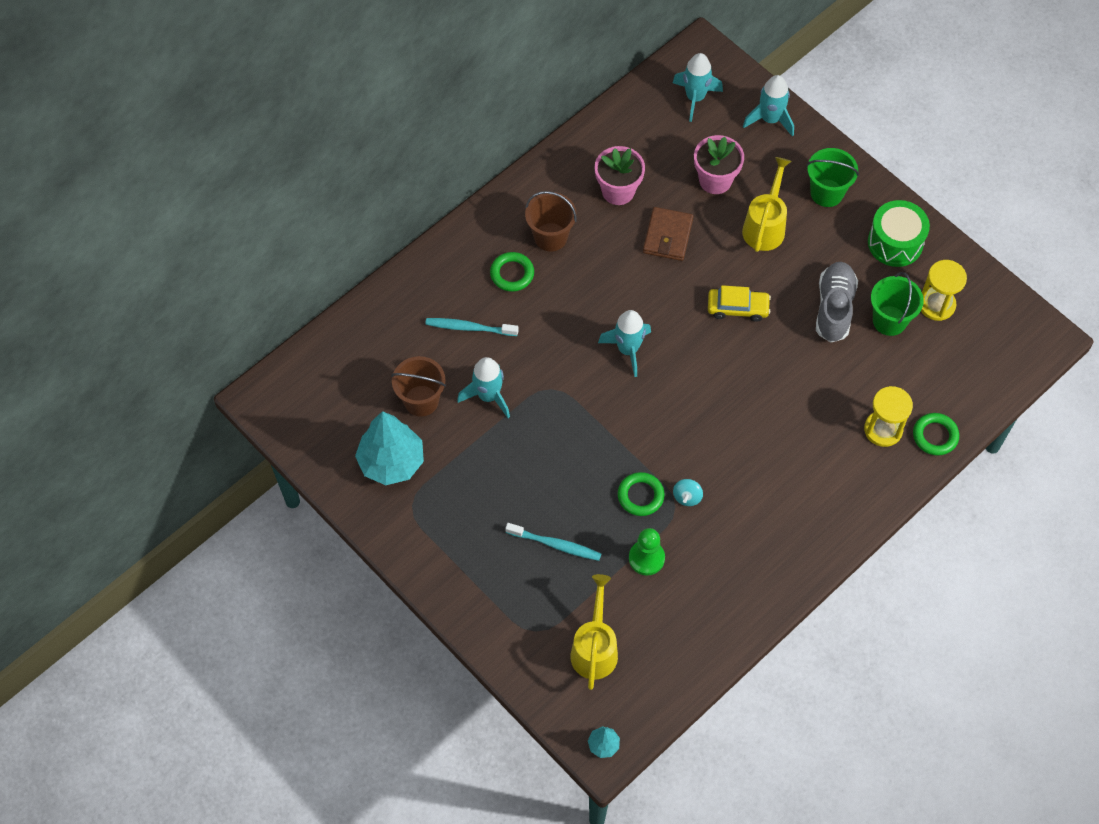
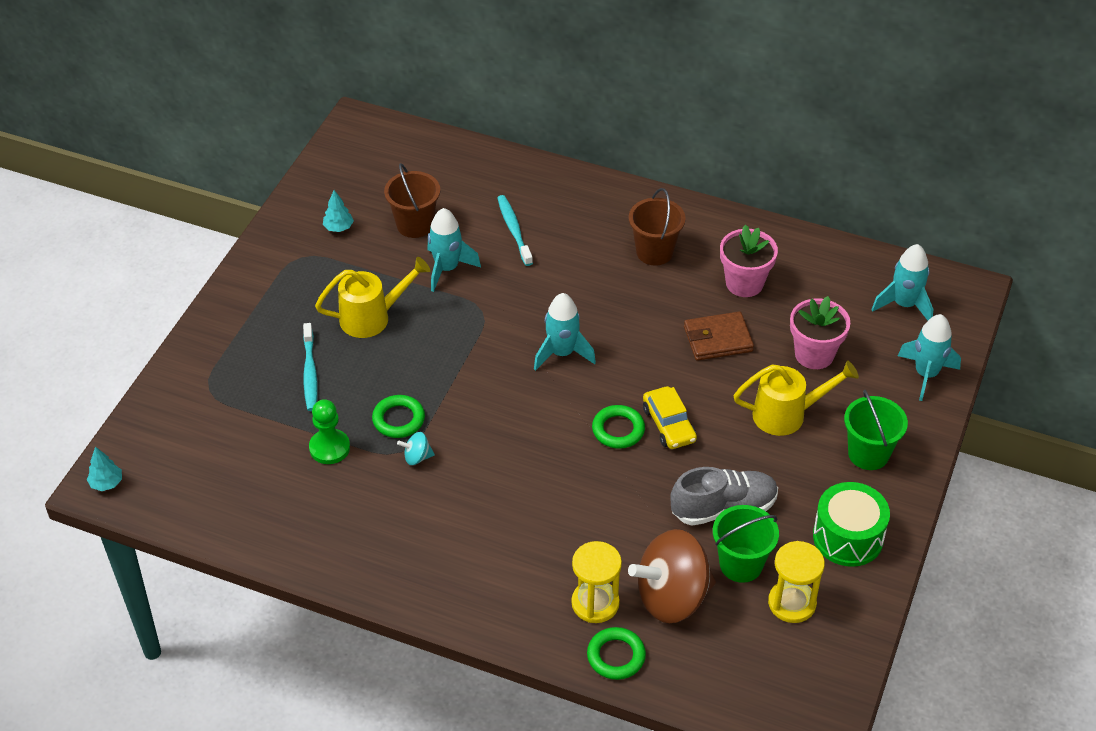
camera: 65 degrees right, 15 degrees down
turquoise tree [355,411,424,485] -> turquoise tree [323,190,354,232], size x0.44
green ring [490,252,534,292] -> green ring moved to [592,405,645,449]
yellow watering can [570,574,618,690] -> yellow watering can moved to [315,257,430,338]
none -> brown spinning top [628,529,716,623]

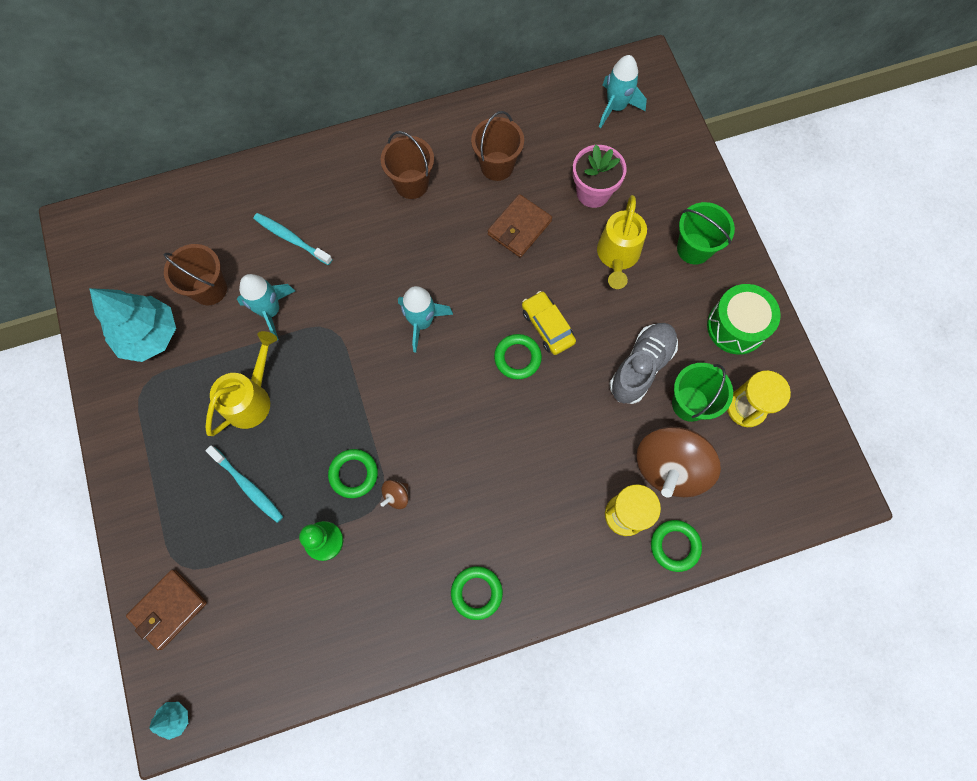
camera: 40 degrees left, 25 degrees up
turquoise tree [323,190,354,232] -> turquoise tree [89,288,176,362], size x2.26
turquoise spinning top [397,432,435,465] -> brown spinning top [380,480,408,509]
yellow car [643,386,697,449] -> yellow car turned 150 degrees counterclockwise [522,291,576,355]
pink flower pot [720,225,778,297] -> brown bucket [471,111,524,181]
yellow watering can [733,360,859,436] -> yellow watering can turned 150 degrees clockwise [597,195,647,289]
turquoise rocket [898,314,961,401] -> none
none -> brown wallet [126,570,207,650]
none -> green ring [451,566,503,620]

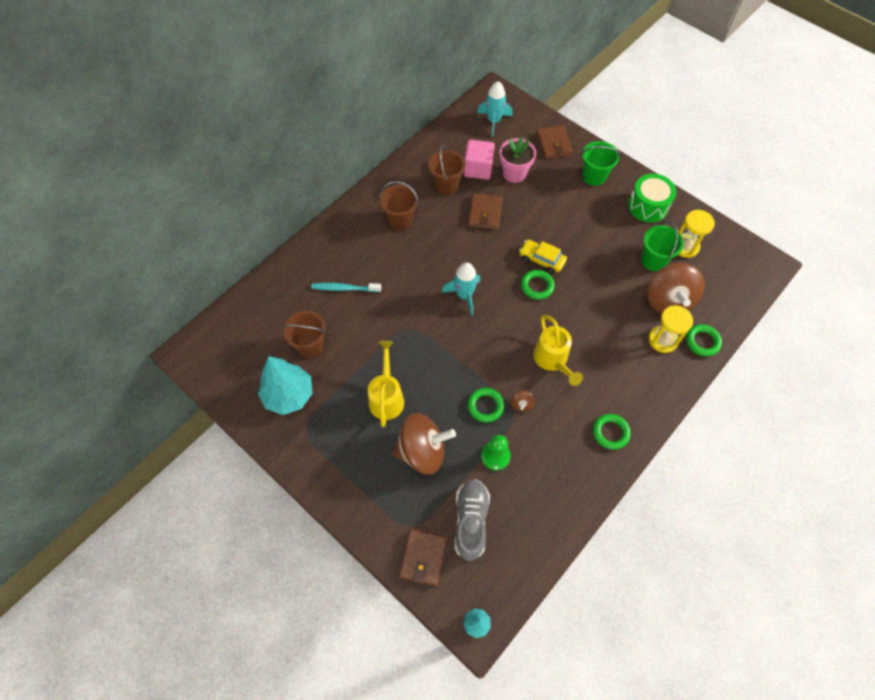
camera: 30 degrees left, 10 degrees down
turquoise toothbrush [205,445,283,523] -> brown spinning top [391,413,456,475]
turquoise rocket [237,274,295,340] -> none
yellow watering can [597,195,647,289] -> yellow watering can moved to [533,315,583,386]
grey shoe [609,323,678,404] -> grey shoe moved to [455,479,490,561]
none -> pink cube [464,140,495,180]
none -> brown wallet [536,125,573,159]

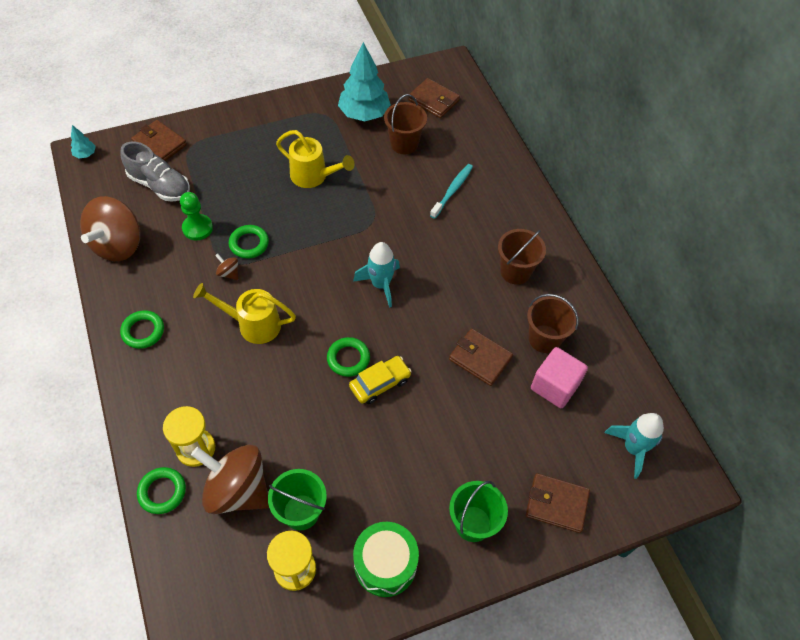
camera: 115 degrees right, 5 degrees down
brown spinning top [391,413,456,475] -> brown spinning top moved to [80,196,140,261]
pink flower pot [500,136,536,183] -> none
none -> brown wallet [408,78,460,118]

